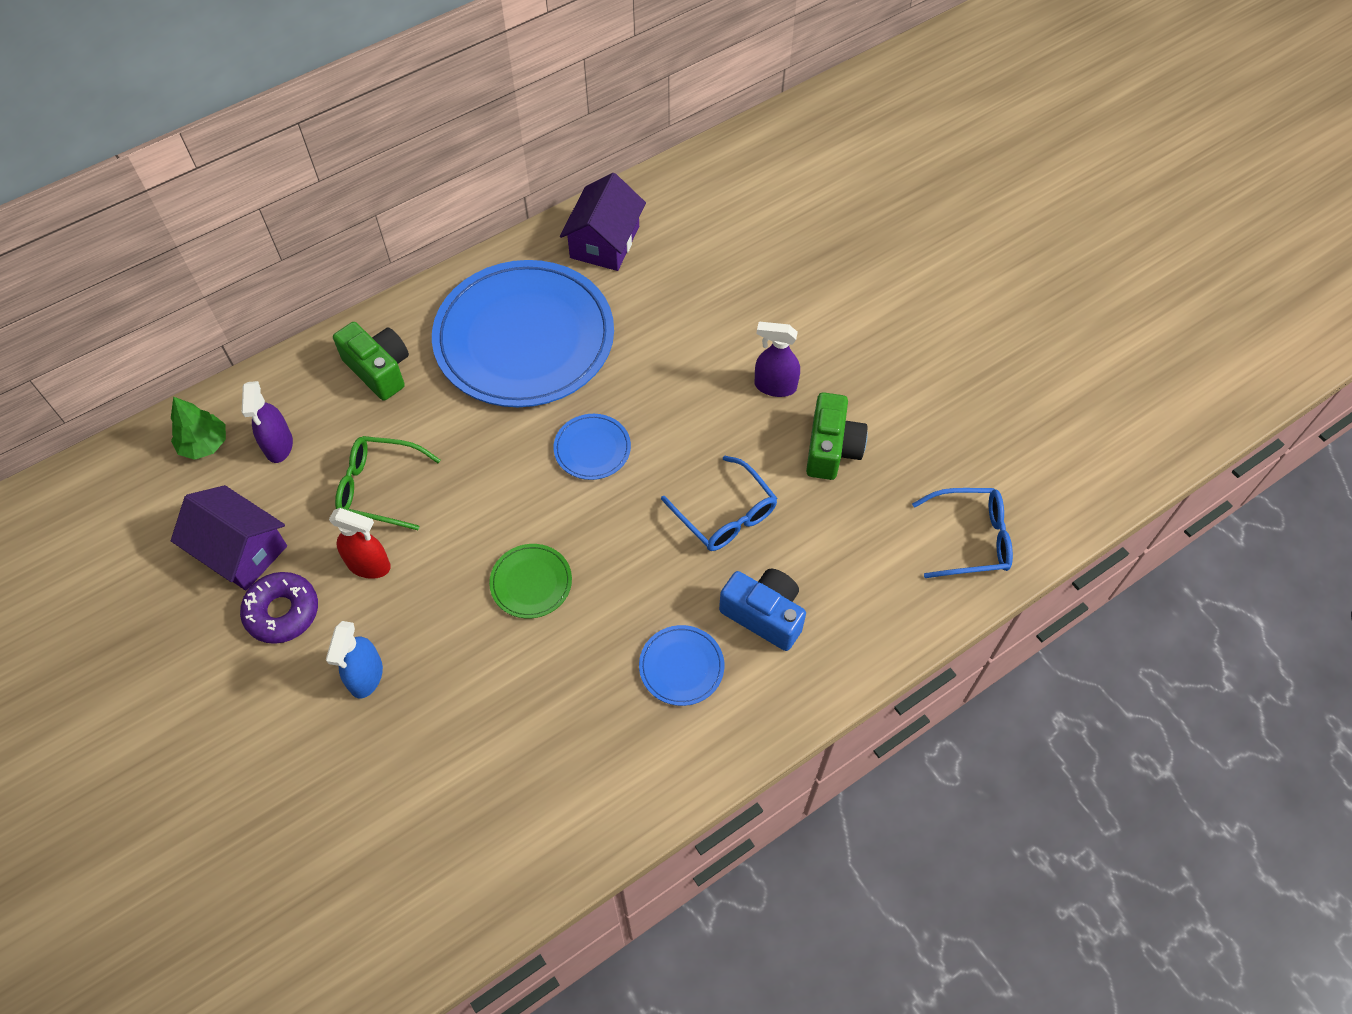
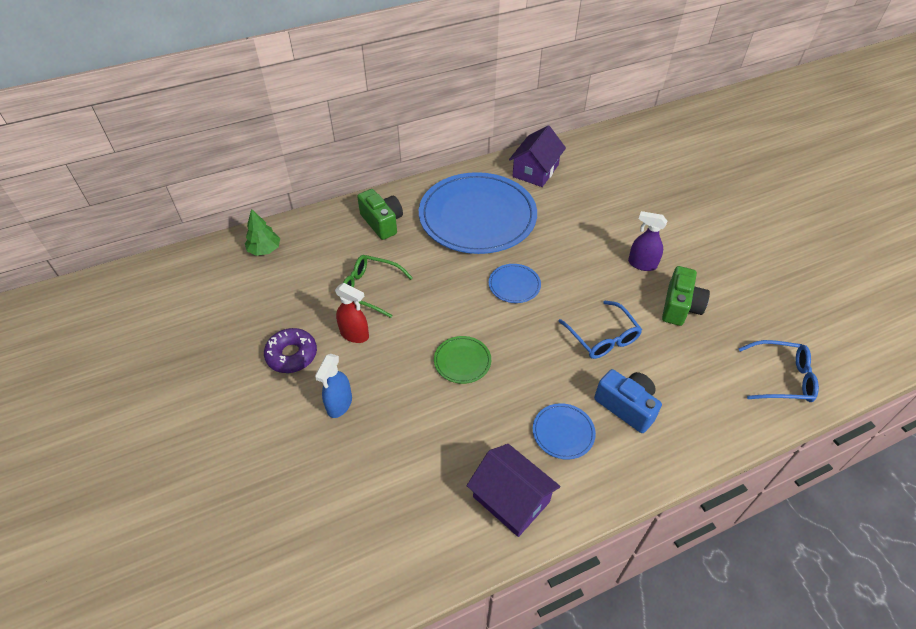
camera: 10 degrees right, 10 degrees down
purple house [171,485,287,590] -> purple house moved to [467,444,561,537]
purple spray bottle [242,381,293,463] -> none

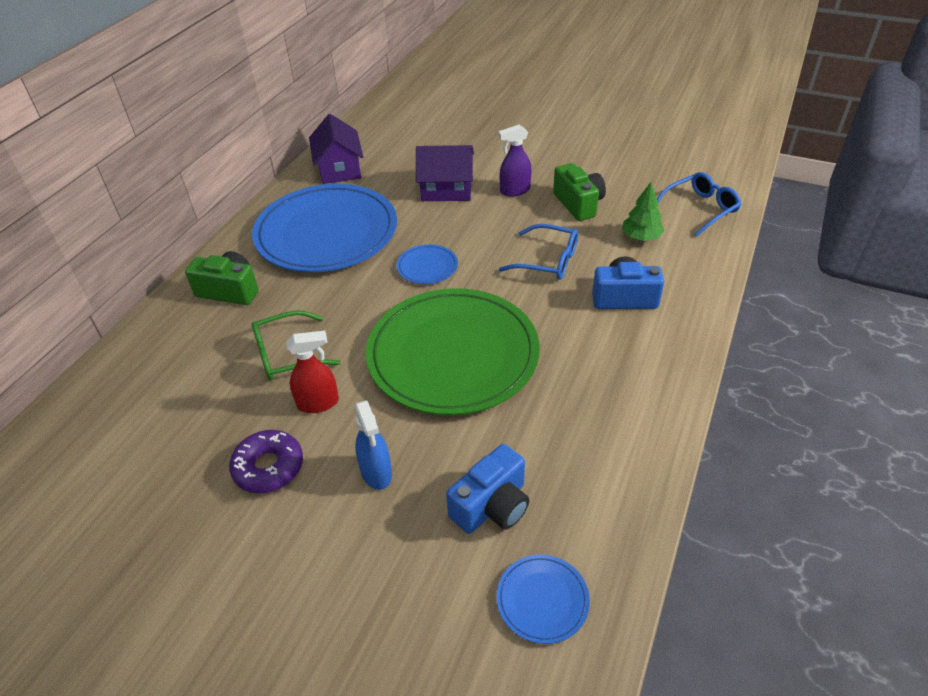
camera: 40 degrees left, 5 degrees down
green tree [245,209,280,256] -> green tree moved to [622,182,664,241]
green plate [434,336,491,384] -> green plate [366,288,540,415], size x2.47
purple house [467,444,561,537] -> purple house moved to [416,145,474,201]
blue plate [533,403,596,460] -> blue plate moved to [496,554,590,644]
none -> blue camera [446,444,530,534]

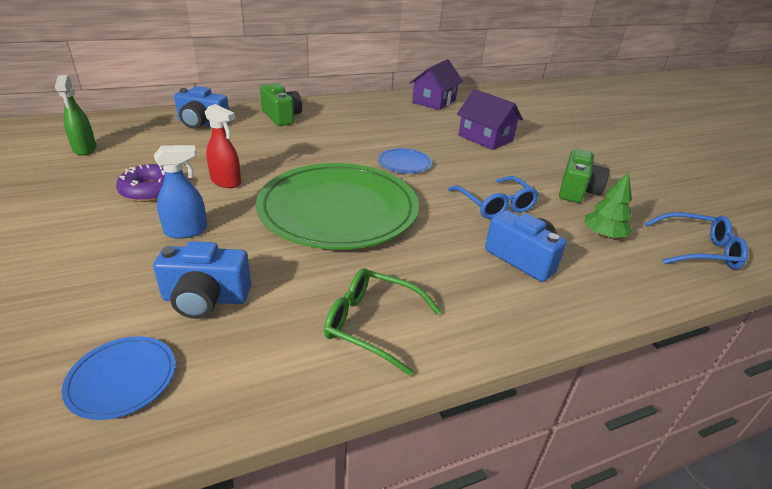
camera: 40 degrees right, 10 degrees down
blue plate [252,184,397,272] -> none
green glasses [252,310,341,380] -> green glasses moved to [324,268,441,376]
blue spray bottle [354,400,392,490] -> blue spray bottle turned 135 degrees counterclockwise [154,145,207,239]
purple spray bottle [498,124,532,197] -> none
none -> green spray bottle [55,75,96,156]
none -> blue camera [174,86,230,129]

